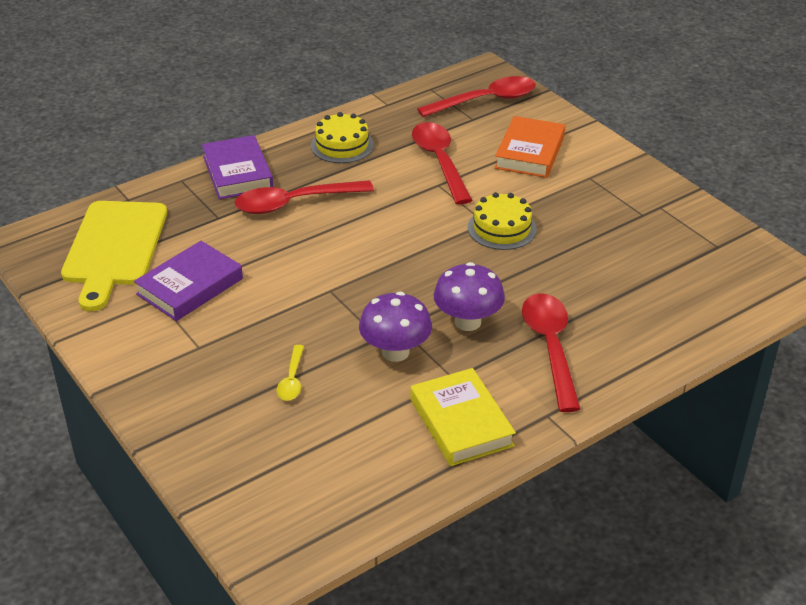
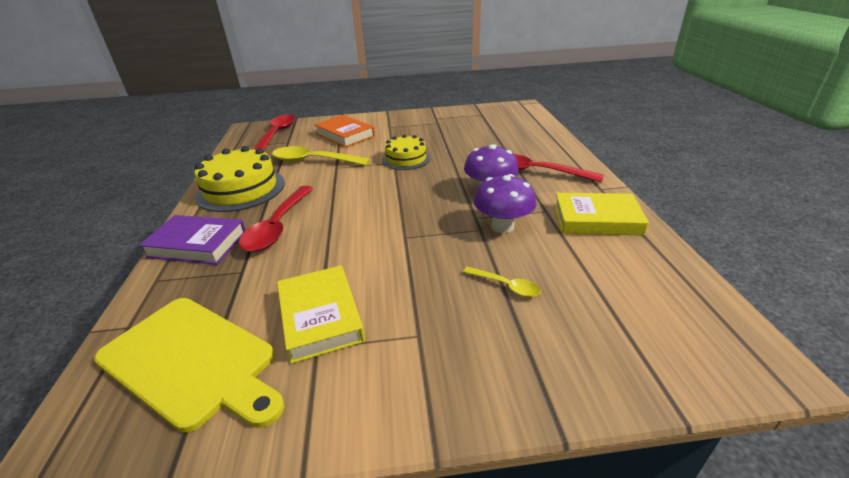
camera: 60 degrees left, 5 degrees down
purple book [134,241,243,321] -> yellow book [277,266,365,364]
yellow cake [311,112,374,163] -> yellow cake [195,146,285,212], size x1.59
red spoon [412,122,473,205] -> yellow spoon [272,146,370,165]

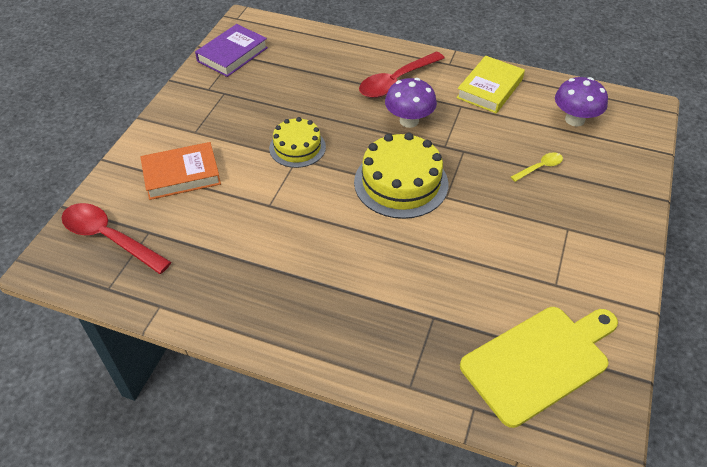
camera: 65 degrees left, 15 degrees up
purple book [139,215,246,265] -> purple book moved to [195,24,268,77]
yellow cake [195,146,285,212] -> yellow cake moved to [354,132,448,219]
red spoon [239,186,314,252] -> none
yellow spoon [272,146,370,165] -> none
yellow book [277,266,365,364] -> none
purple mushroom [474,174,536,233] -> purple mushroom moved to [555,77,608,127]

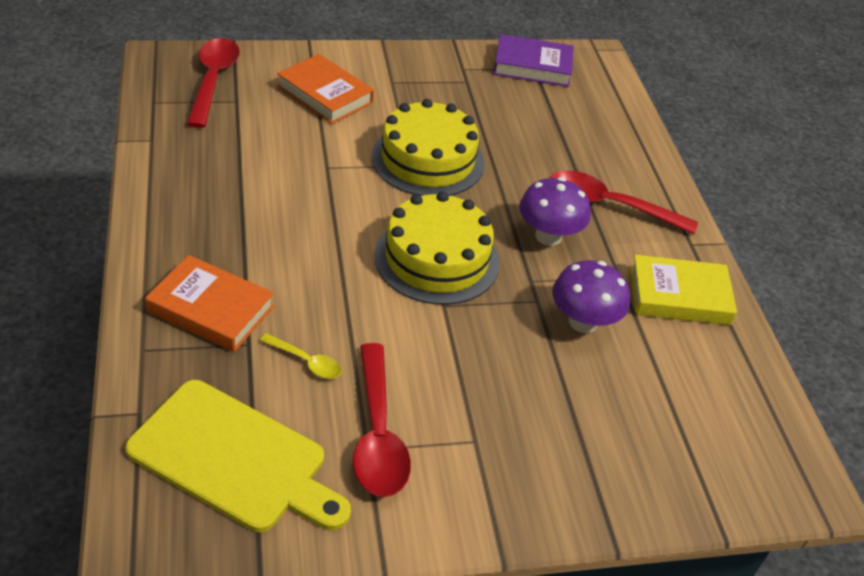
camera: 55 degrees right, 5 degrees down
yellow cake [269,117,326,168] -> yellow cake [372,99,485,196], size x1.59
yellow spoon [511,152,563,182] -> yellow spoon moved to [260,333,342,379]
purple mushroom [555,77,608,127] -> purple mushroom moved to [552,260,630,333]
none -> orange book [145,255,274,352]
none -> red spoon [353,343,411,497]

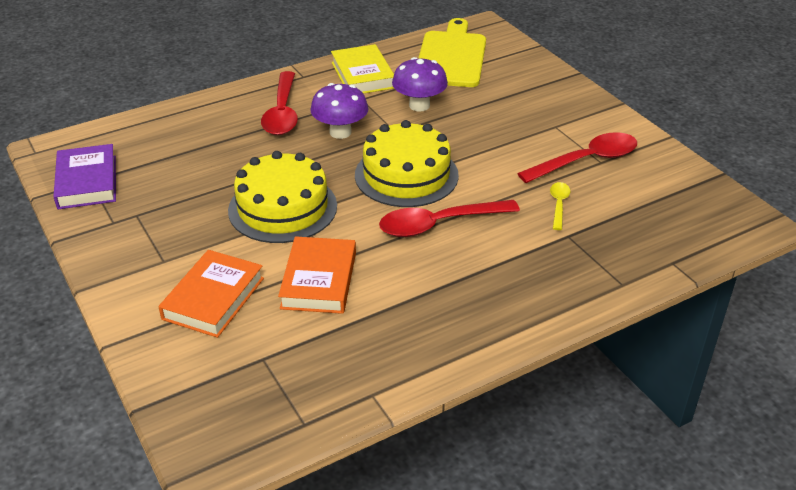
camera: 105 degrees left, 5 degrees down
yellow cutting board [125,380,351,532] -> yellow cutting board moved to [418,18,486,87]
orange book [145,255,274,352] -> orange book moved to [278,236,356,314]
red spoon [187,38,240,128] -> red spoon moved to [379,200,520,237]

